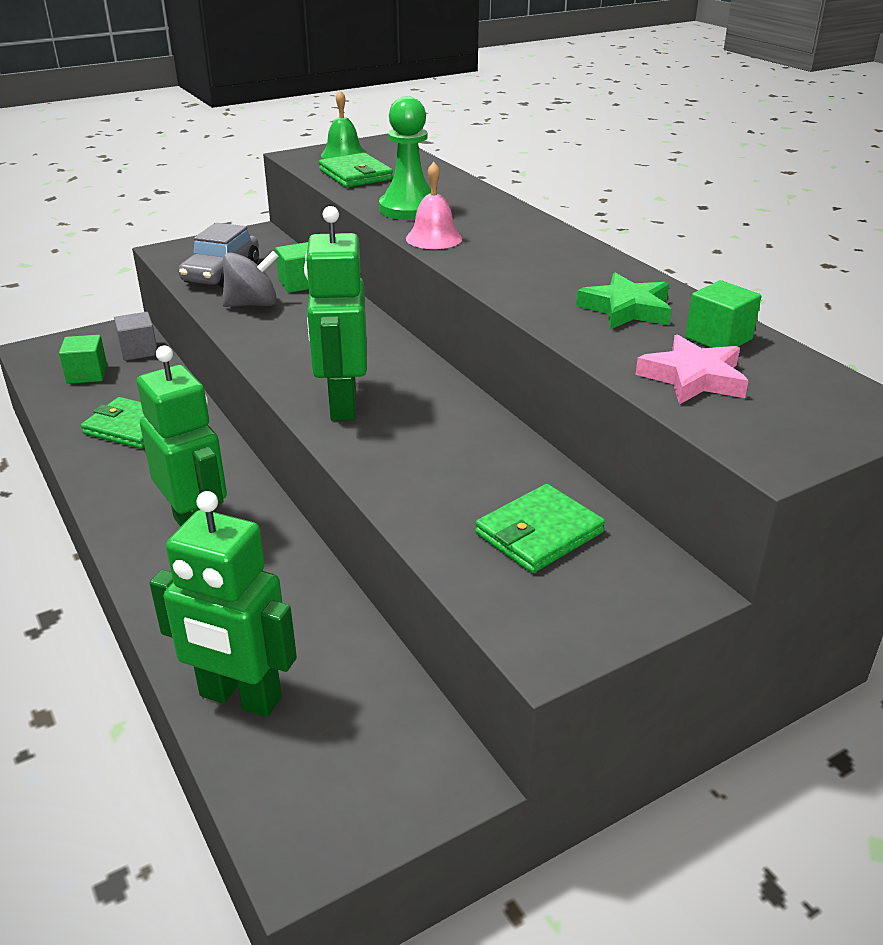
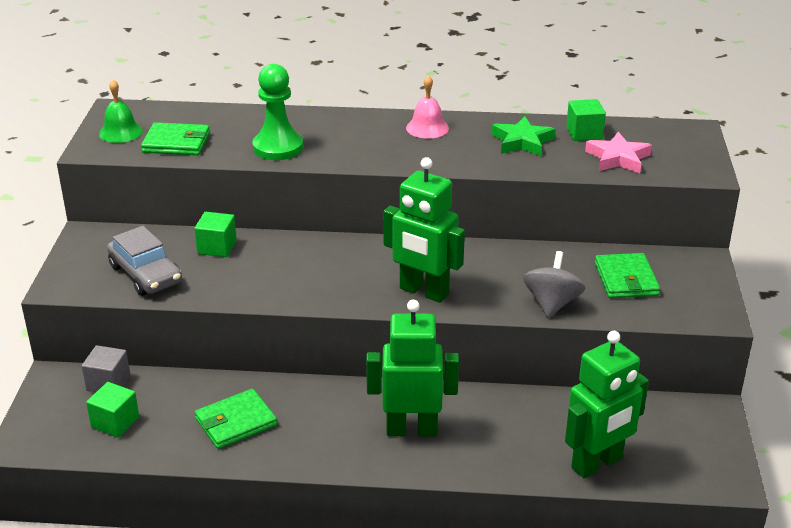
camera: 55 degrees left, 0 degrees up
grey spinning top [223,251,279,307] -> grey spinning top moved to [523,251,585,317]
pink bell [406,162,462,249] -> pink bell moved to [406,75,449,138]

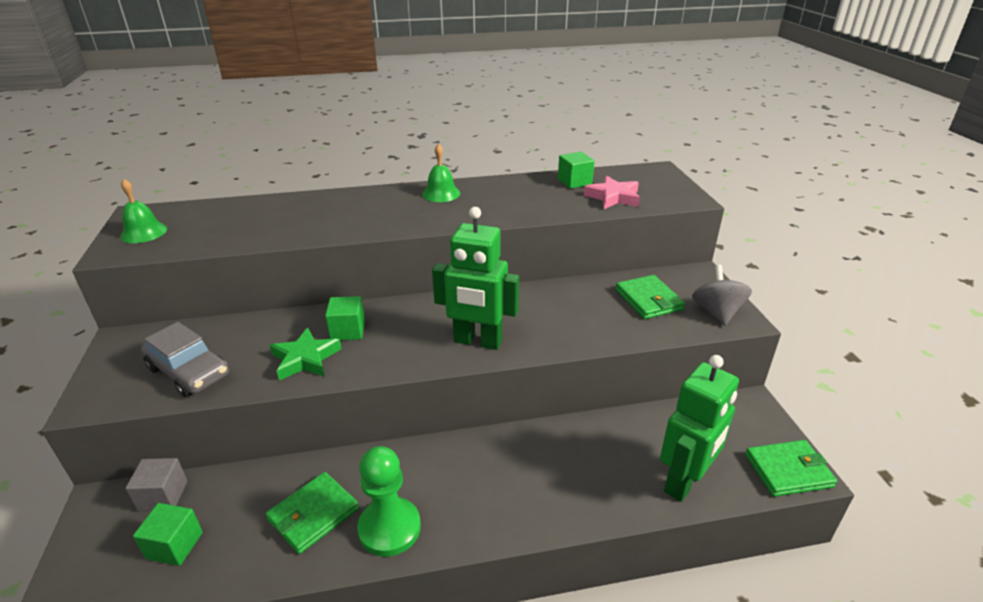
camera: 15 degrees left, 0 degrees up
green wallet [141,122,210,155] -> green wallet moved to [745,440,837,497]
green cube [194,212,237,257] -> green cube moved to [325,296,365,340]
green pawn [252,64,303,160] -> green pawn moved to [357,446,421,557]
green robot [366,300,459,437] -> none
pink bell [406,75,449,138] -> green bell [422,144,460,202]
green star [491,116,555,156] -> green star moved to [270,328,342,381]
grey spinning top [523,251,585,317] -> grey spinning top moved to [692,265,752,325]

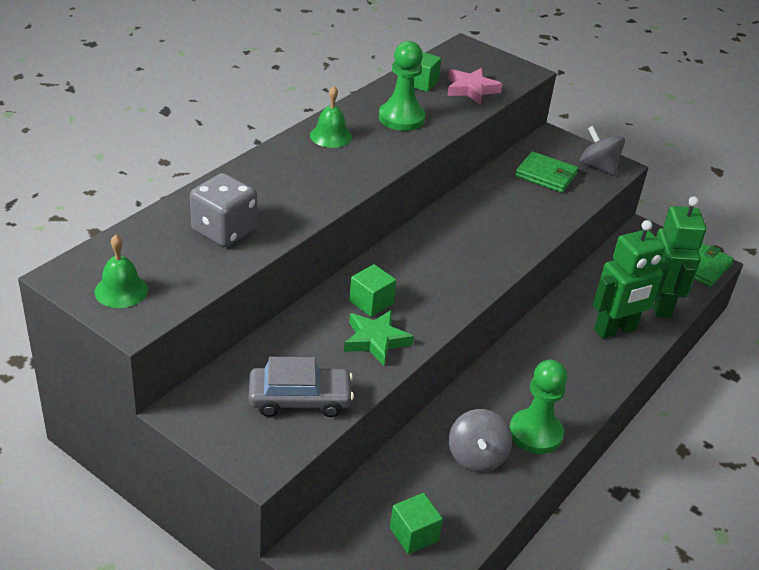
camera: 45 degrees left, 5 degrees up
grey cube [126,458,187,511] -> none
green wallet [266,472,359,554] -> grey spinning top [449,409,512,472]
green robot [432,207,519,350] -> green robot moved to [593,220,669,339]
none -> grey dice [190,173,257,247]
none -> green pawn [379,41,425,131]

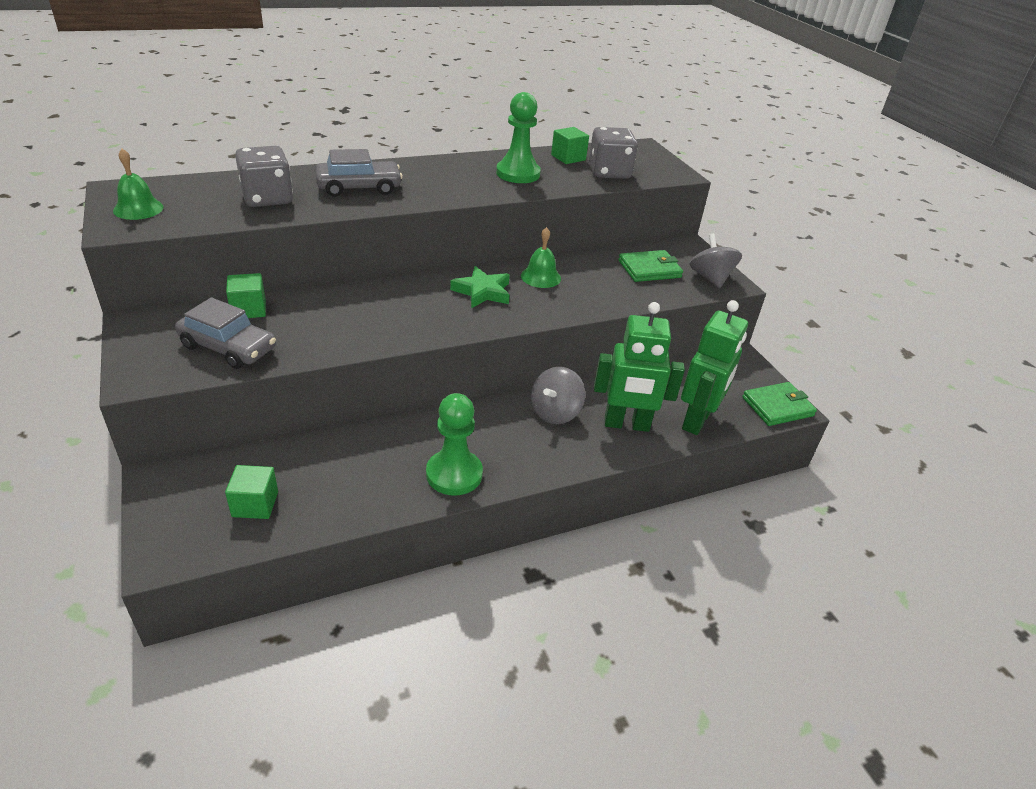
camera: 30 degrees right, 0 degrees up
green bell [310,86,352,148] -> green bell moved to [521,227,561,288]
green star [344,310,414,366] -> green star moved to [450,266,510,308]
green cube [349,264,396,317] -> green cube moved to [226,273,266,318]
pink star [447,68,502,105] -> grey dice [589,127,638,179]
grey spinning top [449,409,512,472] -> grey spinning top moved to [531,367,585,424]
green wallet [515,151,579,193] -> green wallet turned 75 degrees counterclockwise [618,250,683,282]
none -> grey car [315,149,403,197]

